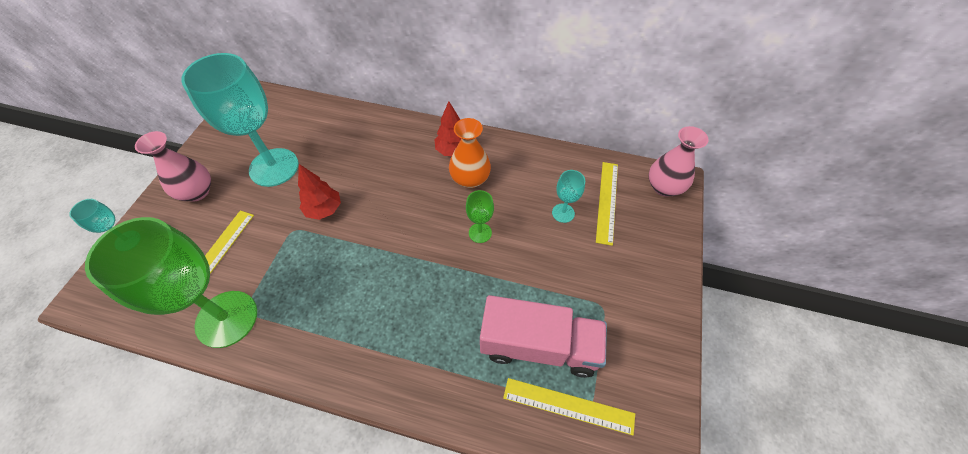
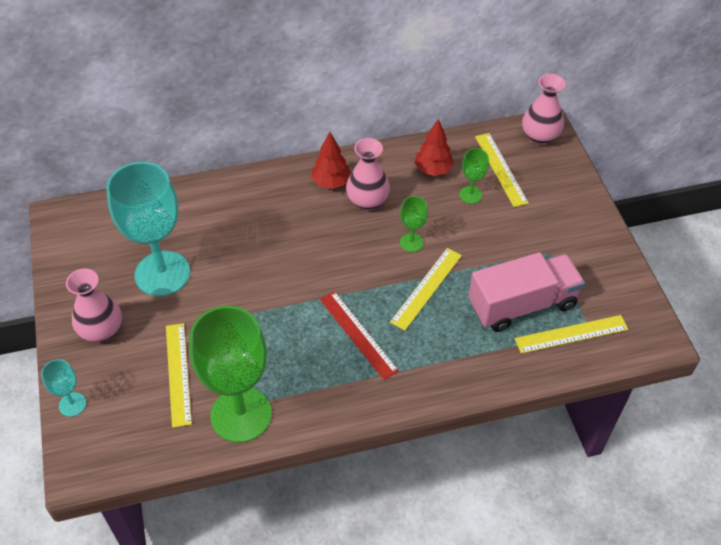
camera: 30 degrees left, 5 degrees down
red tree [298,164,341,220] -> red tree moved to [415,119,454,176]
orange vase [449,118,491,188] -> pink vase [346,138,390,211]
turquoise goblet [552,170,585,223] -> green goblet [459,148,489,204]
none -> red ruler [320,291,399,380]
none -> yellow ruler [390,248,462,331]

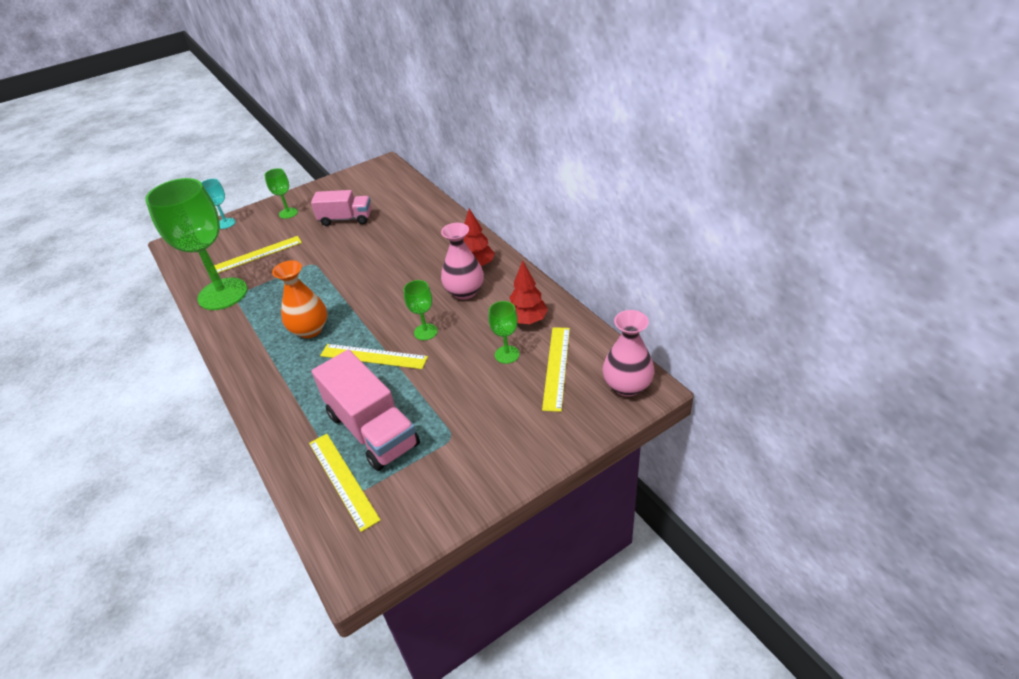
camera: 75 degrees right, 10 degrees down
pink vase [66,269,122,342] -> green goblet [264,168,298,219]
turquoise goblet [106,162,190,296] -> pink truck [311,190,372,226]
red ruler [320,291,399,380] -> orange vase [272,260,327,338]
yellow ruler [475,133,529,207] -> yellow ruler turned 45 degrees counterclockwise [542,327,570,412]

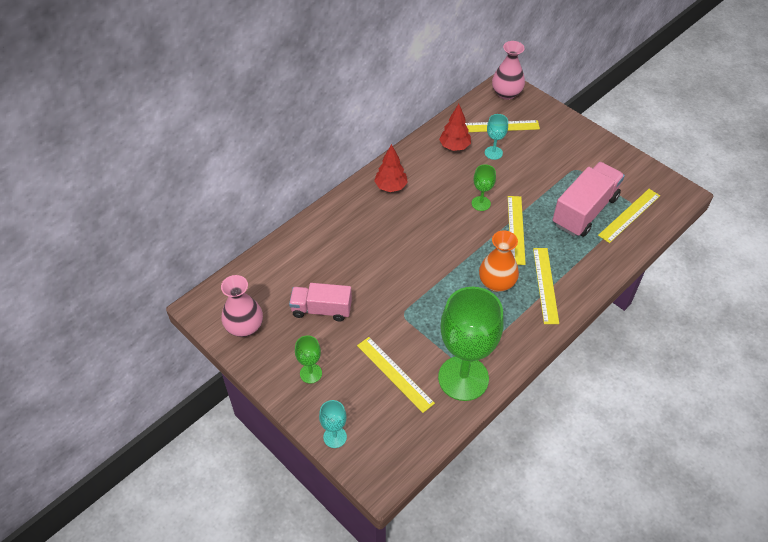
camera: 105 degrees left, 10 degrees up
pink truck [311,190,372,226] -> pink truck turned 75 degrees counterclockwise [289,283,352,321]
pink vase [441,223,484,300] -> pink vase moved to [221,275,263,337]
green goblet [488,301,519,364] -> turquoise goblet [485,114,508,160]
none -> yellow ruler [533,248,559,324]

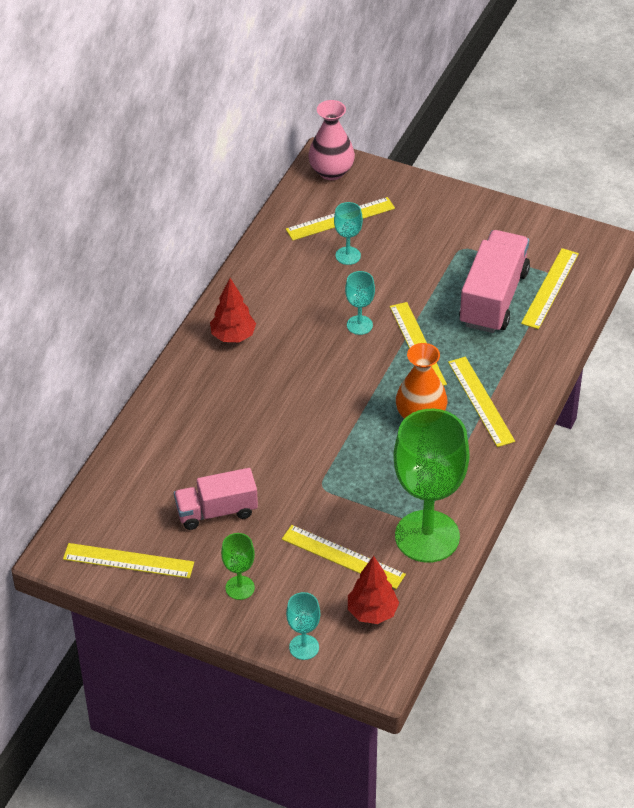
camera: 20 degrees left, 5 degrees down
pink vase [221,275,263,337] -> yellow ruler [63,543,194,579]
red tree [439,104,471,151] -> red tree moved to [348,556,399,624]
green goblet [472,164,496,211] -> turquoise goblet [345,271,375,335]

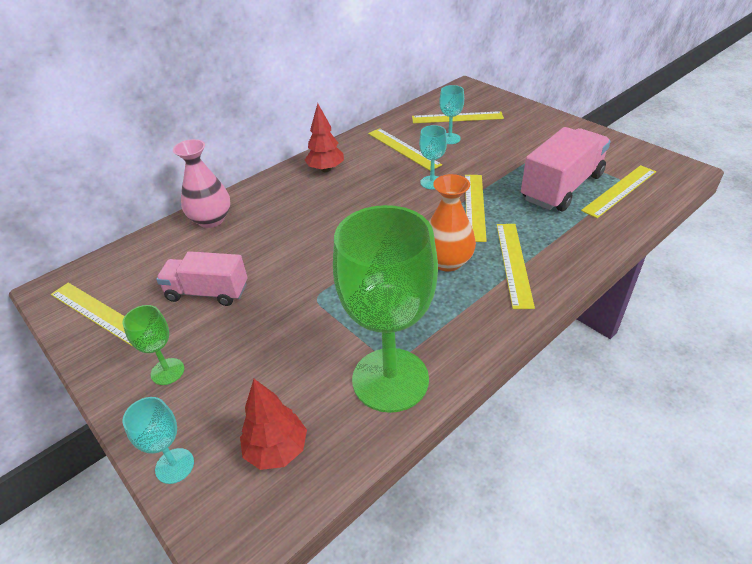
camera: 25 degrees right, 5 degrees down
yellow ruler [282,525,406,589] -> yellow ruler moved to [368,128,442,171]
pink vase [308,100,355,180] -> pink vase moved to [173,139,230,228]

